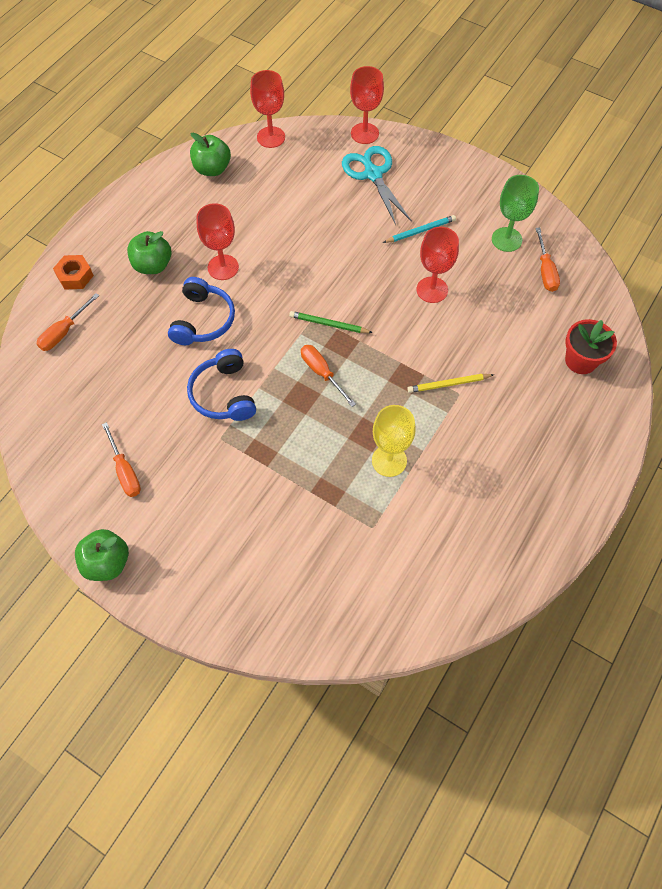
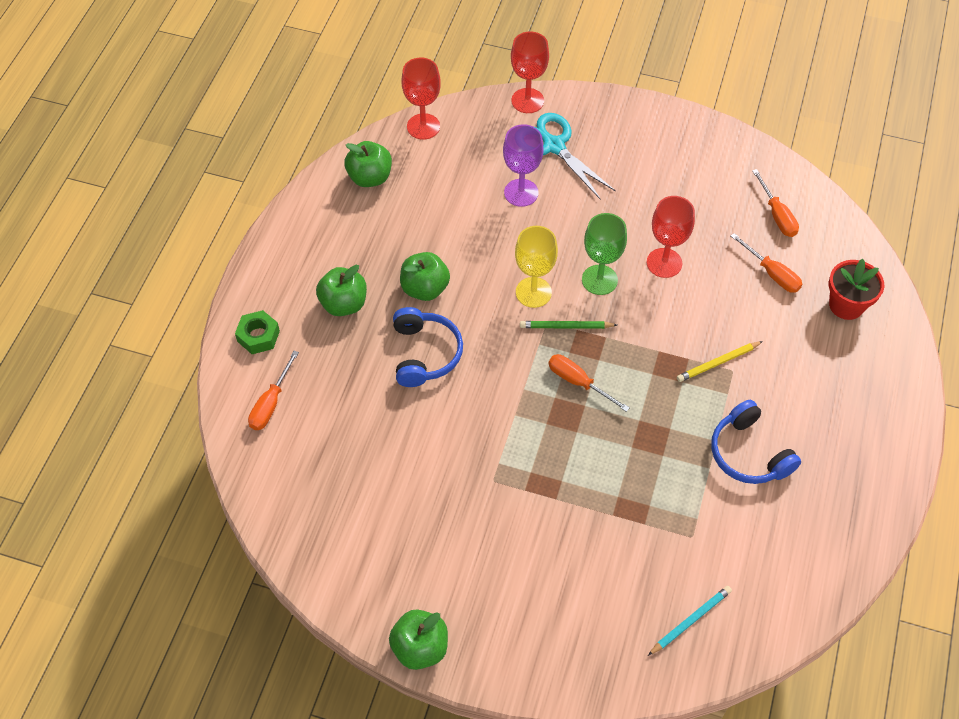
camera: 15 degrees left, 5 degrees down
orange nut [53,255,94,290] -> green nut [235,310,280,354]
orange screwdriver [102,422,141,497] -> orange screwdriver moved to [731,233,802,293]
blue headphones [187,349,256,421] -> blue headphones moved to [711,399,801,484]
red goblet [197,203,239,280] -> green apple [400,252,450,301]
yellow goblet [372,405,416,477] -> yellow goblet moved to [515,226,558,308]
turquoise pencil [383,215,456,243] -> turquoise pencil moved to [648,586,732,656]
green goblet [492,175,539,252] -> green goblet moved to [582,213,627,295]
none -> purple goblet [503,124,544,207]

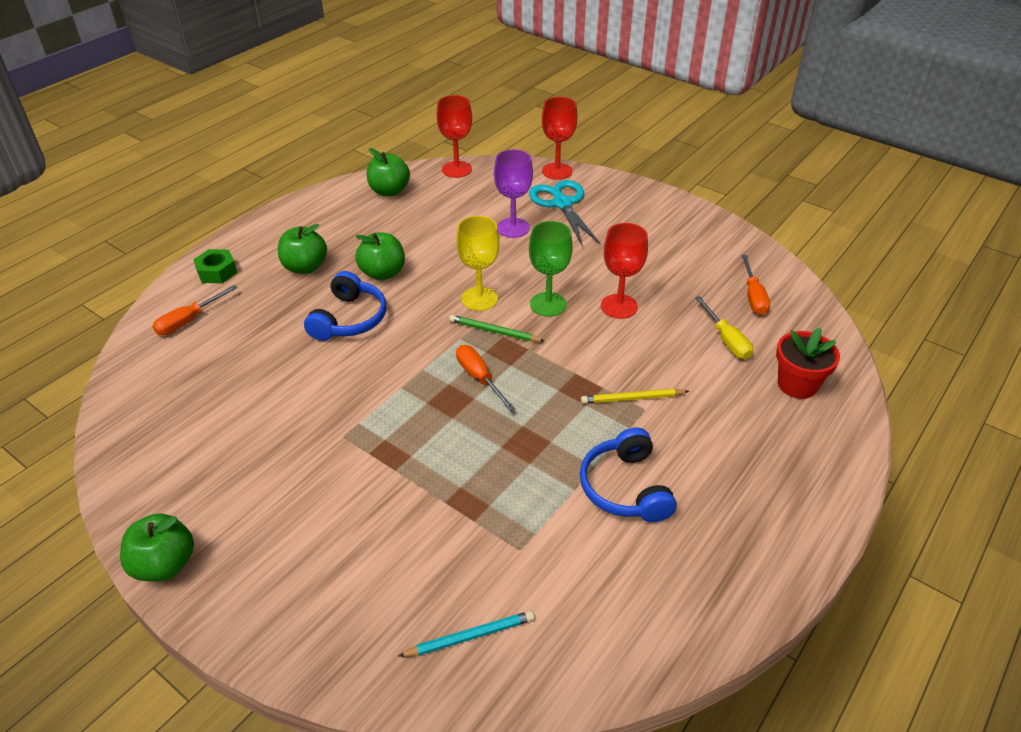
camera: 20 degrees right, 15 degrees down
orange screwdriver [731,233,802,293] -> yellow screwdriver [695,296,753,359]

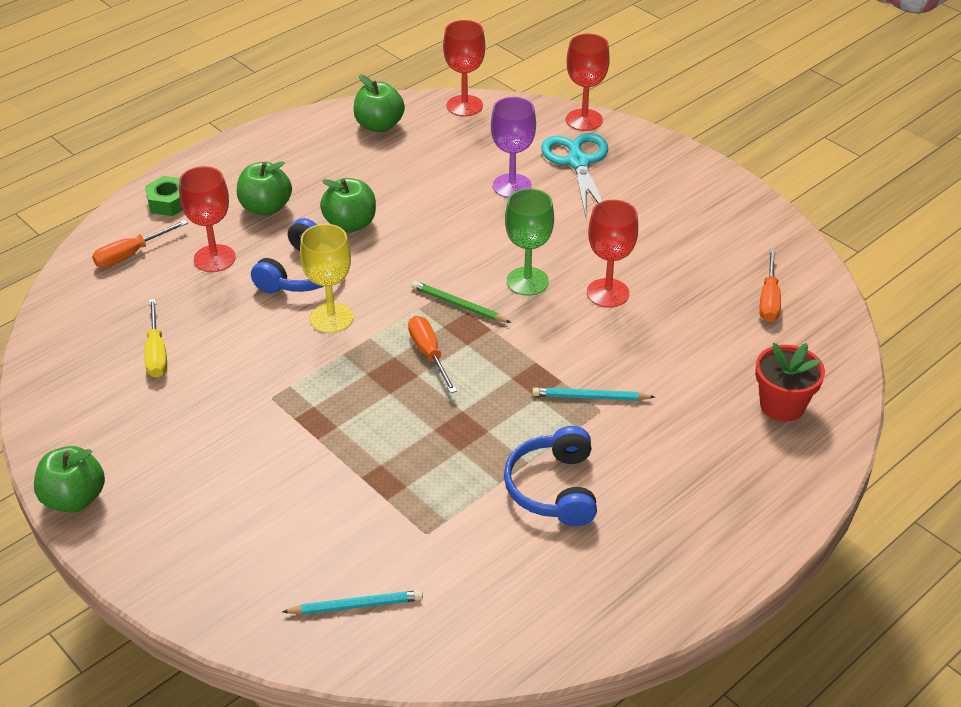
camera: 10 degrees right, 0 degrees up
yellow goblet [456,216,500,311] -> yellow goblet moved to [300,224,353,333]
yellow pencil [581,388,689,404] -> turquoise pencil [533,388,654,401]
yellow screwdriver [695,296,753,359] -> yellow screwdriver moved to [144,299,167,378]
none -> red goblet [179,166,236,272]

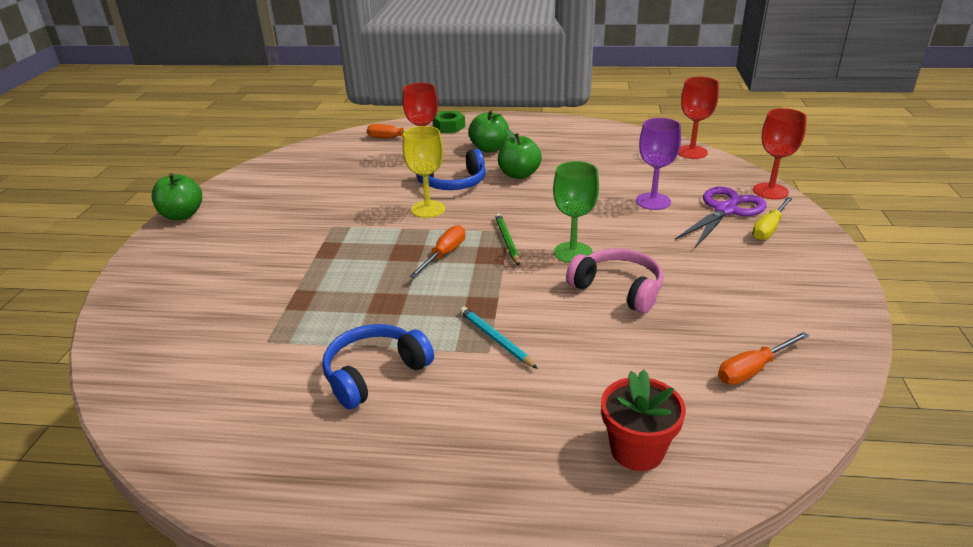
camera: 50 degrees right, 10 degrees down
yellow screwdriver [144,299,167,378] -> yellow screwdriver moved to [752,197,793,240]
turquoise pencil [282,590,423,615] -> none
green apple [353,74,405,132] -> none
turquoise scissors [541,133,608,216] -> purple scissors [675,187,766,248]
red goblet [587,200,638,308] -> pink headphones [566,248,663,314]

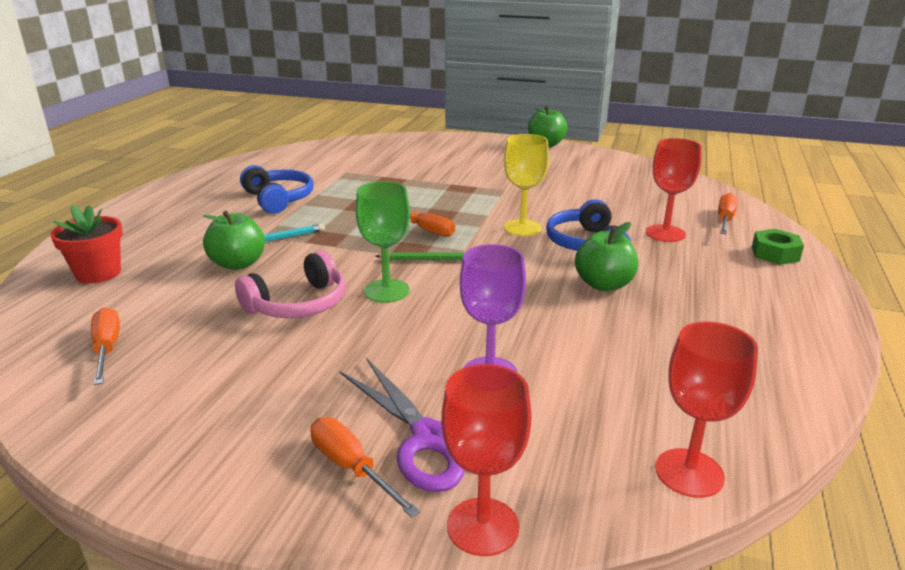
camera: 100 degrees right, 5 degrees down
green apple [469,110,509,152] -> green apple moved to [203,211,265,270]
yellow screwdriver [752,197,793,240] -> orange screwdriver [310,417,420,518]

